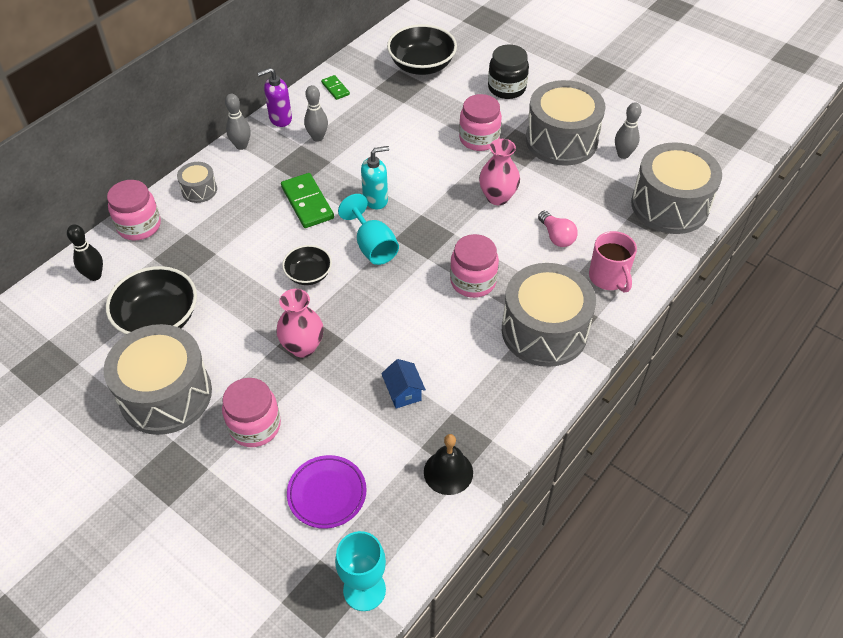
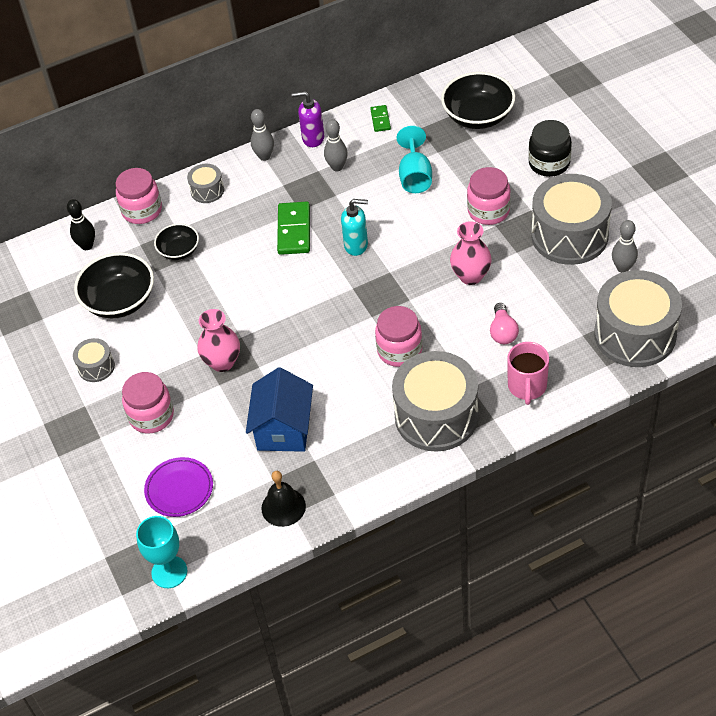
camera: 30 degrees right, 0 degrees up
grey drum [103,324,212,435] -> grey drum [73,338,115,382], size x0.46
black bowl [282,245,332,285] -> black bowl moved to [154,224,199,260]
turquoise goblet [338,194,399,265] -> turquoise goblet moved to [397,126,432,193]
blue house [381,359,426,409] -> blue house [246,367,313,452], size x1.91

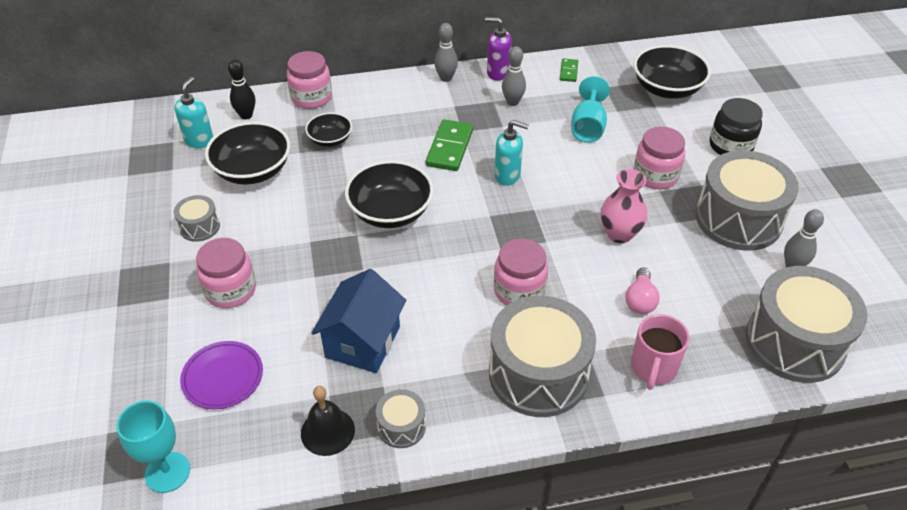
camera: 10 degrees right, 5 degrees down
grey drum [187,164,224,203] -> grey drum moved to [375,389,426,448]
pink vase [197,309,240,372] -> none
none -> turquoise soap dispenser [174,77,213,148]
none -> black bowl [345,160,434,228]

